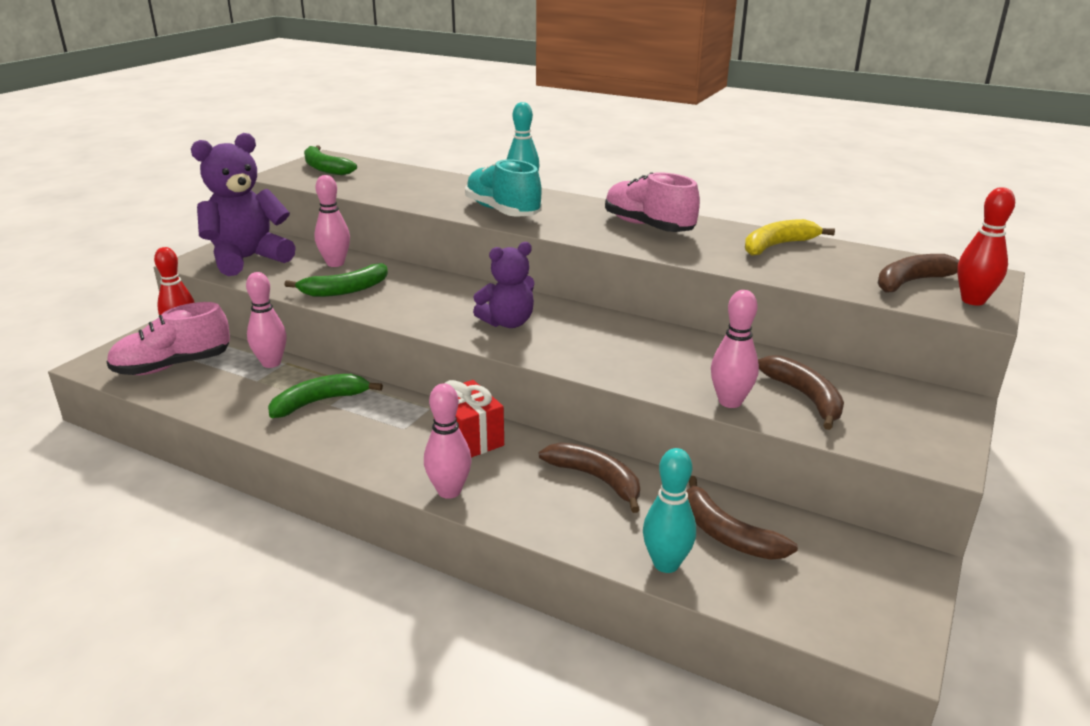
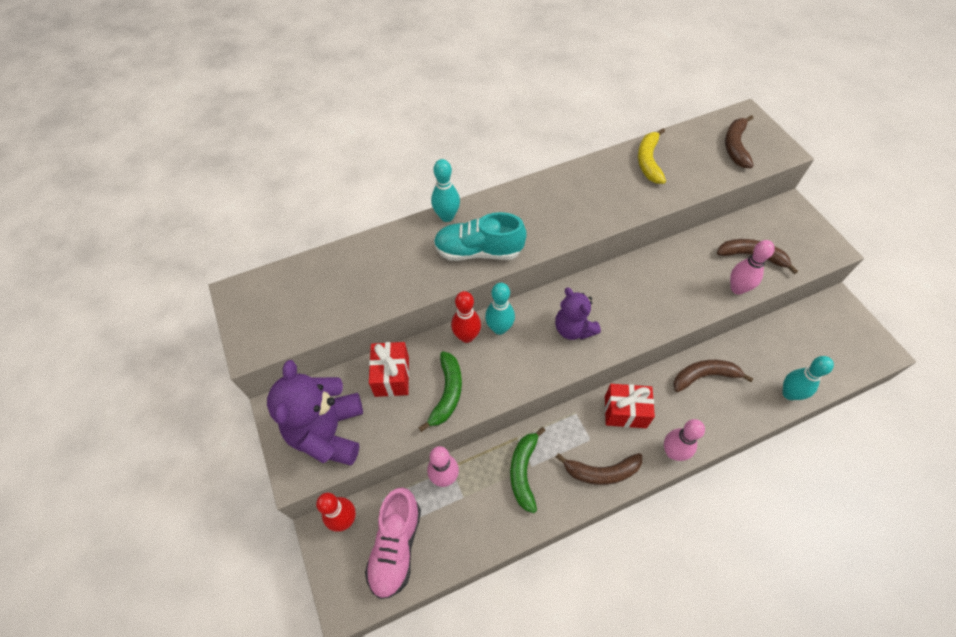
camera: 50 degrees left, 30 degrees up
green banana [304,145,357,175] -> none
pink bowling pin [314,175,350,267] -> red gift [369,342,409,397]
purple teddy bear [473,242,534,328] -> purple teddy bear turned 135 degrees clockwise [555,288,601,340]
pink shoe [605,172,700,232] -> none
brown banana [687,476,798,560] -> brown banana moved to [556,453,642,485]
red bowling pin [957,187,1015,306] -> red bowling pin moved to [451,291,481,343]
none -> turquoise bowling pin [485,283,515,335]

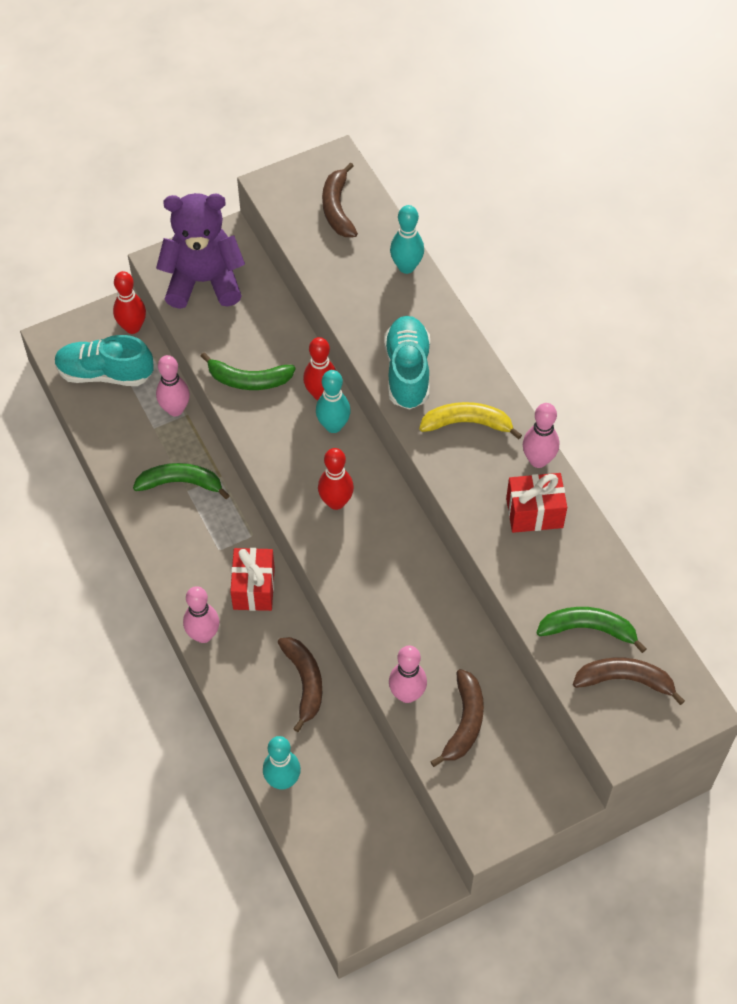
camera: 85 degrees right, 0 degrees up
pink shoe [365,487,421,599] -> turquoise shoe [54,335,154,386]
red gift [369,342,409,397] -> red gift moved to [506,473,567,533]
turquoise bowling pin [431,159,460,222] -> turquoise bowling pin moved to [390,205,424,274]
purple teddy bear [555,288,601,340] -> red bowling pin [318,448,354,510]
brown banana [556,453,642,485] -> brown banana moved to [322,163,358,237]
yellow banana [638,128,666,184] -> yellow banana moved to [419,402,522,439]
none -> pink bowling pin [523,403,559,468]
none -> green banana [536,607,647,653]

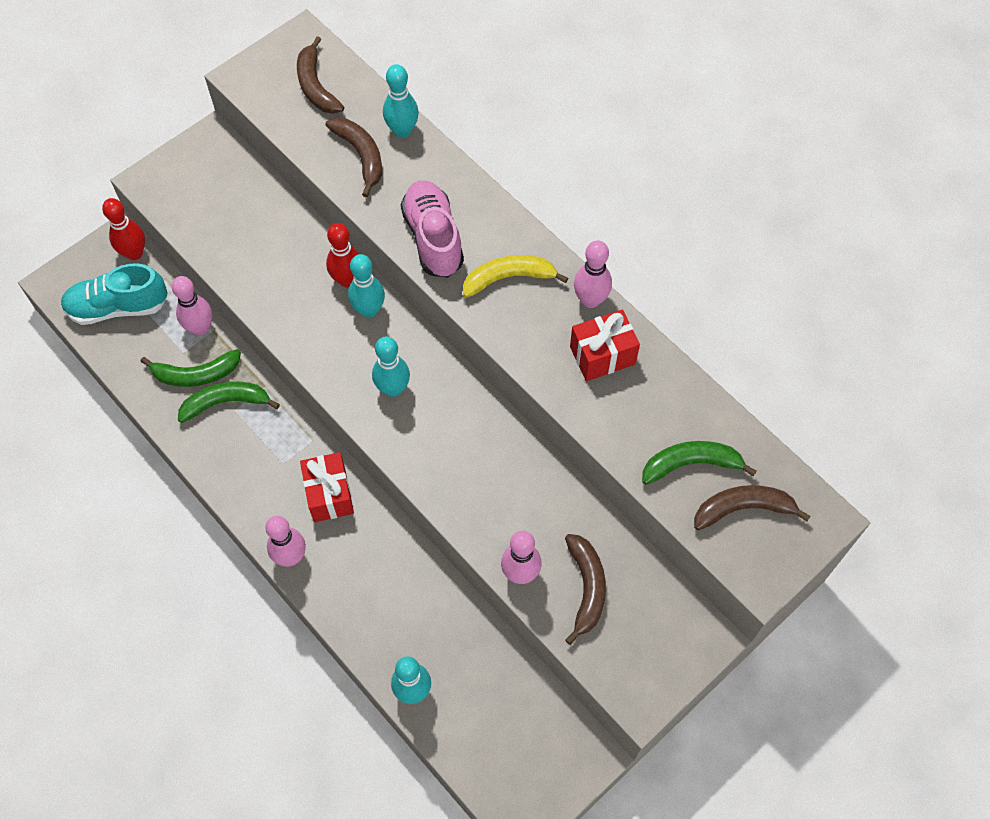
camera: 15 degrees left, 5 degrees up
purple teddy bear [156,193,245,309] -> none
green banana [201,352,296,390] -> green banana moved to [140,349,241,387]
brown banana [277,637,322,732] -> brown banana moved to [326,118,382,197]
red bowling pin [318,448,354,510] -> turquoise bowling pin [372,336,410,397]
turquoise shoe [384,316,430,410] -> pink shoe [401,181,464,278]

